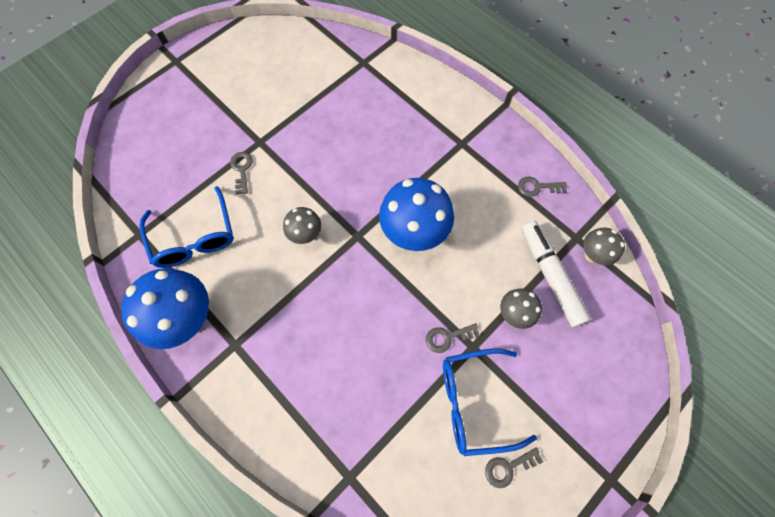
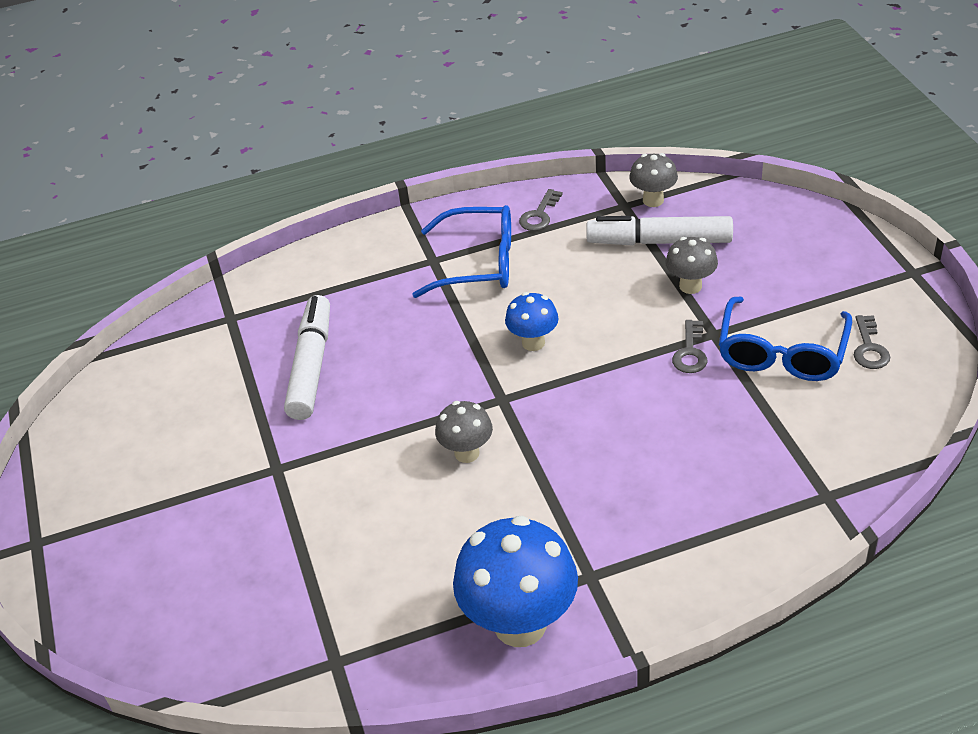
camera: 60 degrees left, 25 degrees down
blue glasses [139,186,234,268] -> blue glasses moved to [412,205,511,298]
grey key [230,152,253,194] -> none
blue mushroom [379,178,454,251] -> blue mushroom [505,292,559,351], size x0.53
none -> white marker [284,295,330,420]

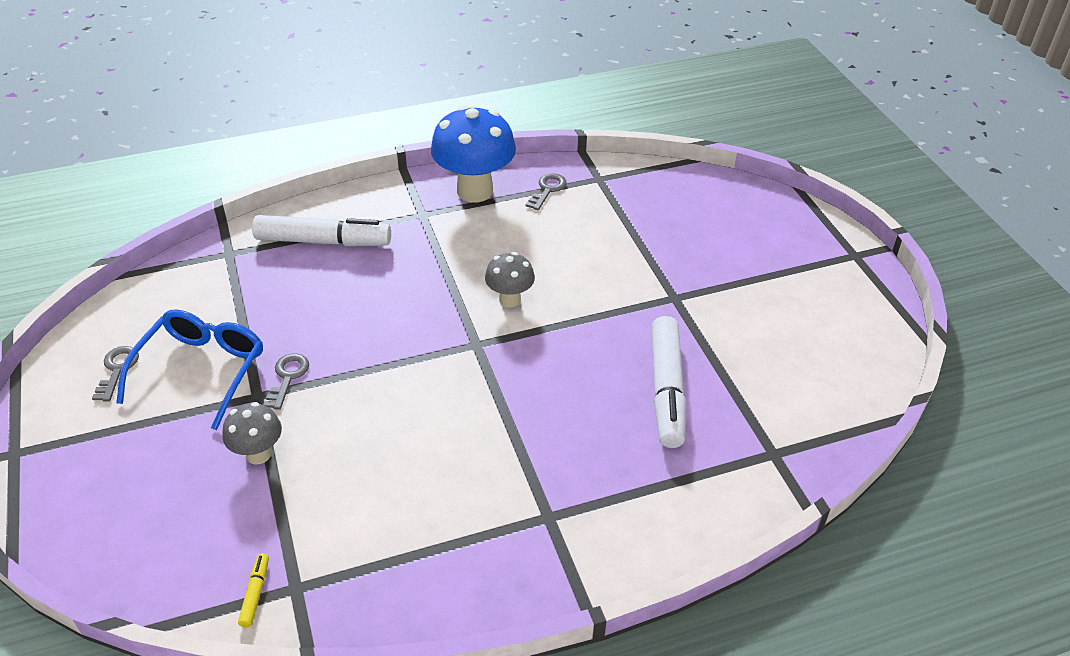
camera: 175 degrees right, 0 degrees up
blue glasses [412,205,511,298] -> none
blue mushroom [505,292,559,351] -> none
grey key [519,189,562,231] -> grey key moved to [526,173,567,210]
white marker [586,216,733,246] -> white marker moved to [252,215,391,246]
grey mushroom [629,153,678,207] -> yellow marker [238,553,269,628]

